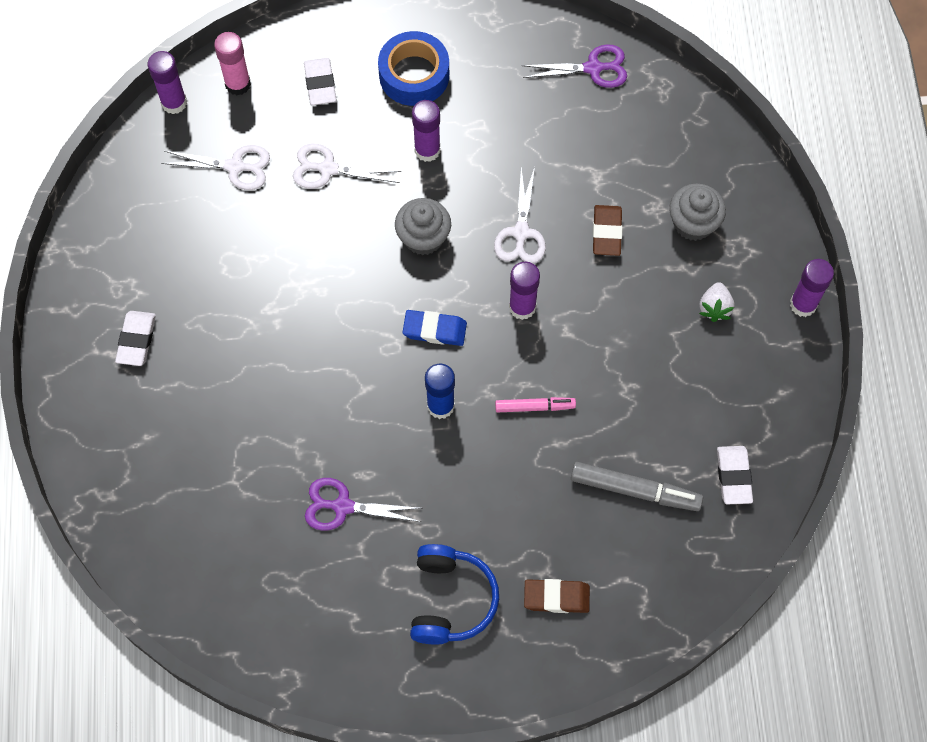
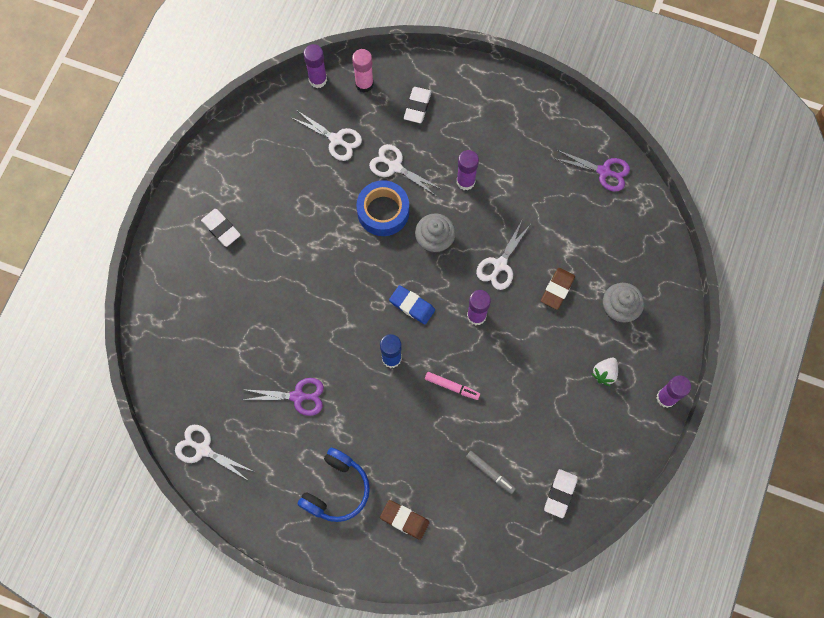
camera: 25 degrees right, 5 degrees up
white eraser [115,311,156,366] -> white eraser turned 75 degrees counterclockwise [201,209,241,247]
purple scissors [305,478,422,531] -> purple scissors turned 150 degrees clockwise [242,378,324,416]
blue tape [378,31,449,106] -> blue tape moved to [356,180,409,236]
grey marker [571,462,703,511] -> grey marker [466,451,516,494], size x0.62
none -> white scissors [175,425,254,481]

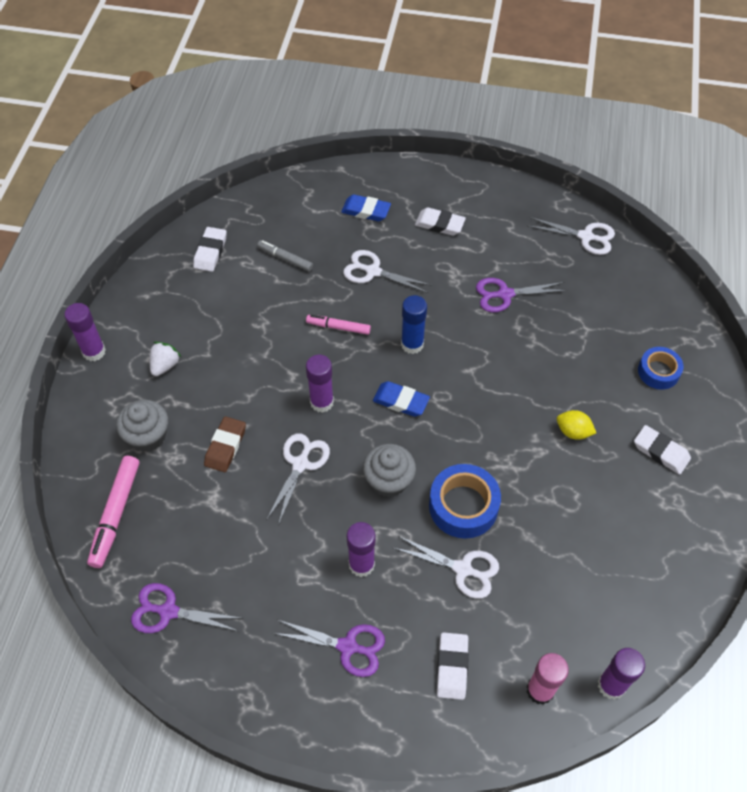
camera: 170 degrees right, 15 degrees down
white scissors [292,111,362,161] -> white scissors moved to [343,250,432,293]
blue headphones [298,448,370,522] -> white eraser [415,207,466,236]
brown eraser [380,500,429,540] -> blue eraser [341,194,391,221]
none -> pink marker [87,456,139,568]
none -> purple scissors [273,620,385,677]
none -> yellow lemon [557,410,596,440]
none -> blue tape [638,347,684,390]

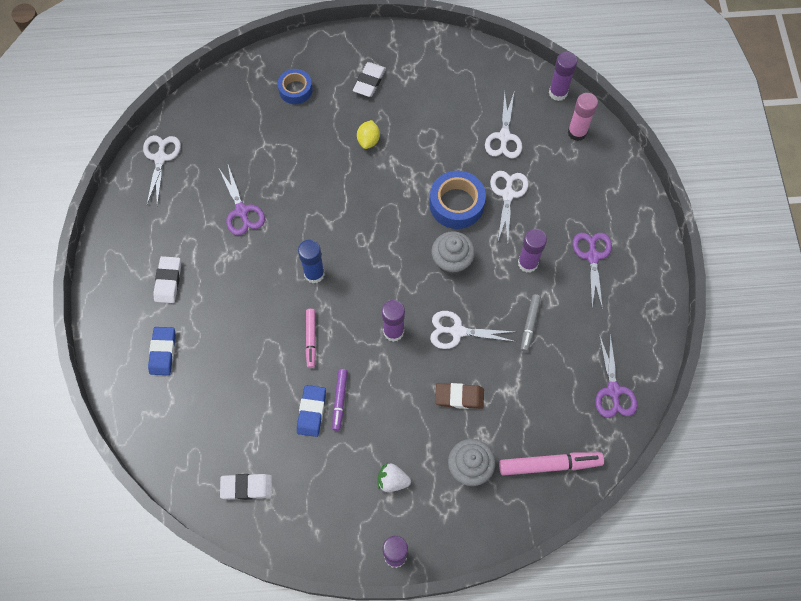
camera: 105 degrees left, 10 degrees up
grey marker [257,240,313,272] -> grey marker moved to [521,294,541,352]
white scissors [343,250,432,293] -> white scissors moved to [485,91,522,158]
blue eraser [373,381,430,417] -> blue eraser moved to [297,385,326,437]
white eraser [437,632,469,700] -> none
none -> purple marker [332,369,348,431]

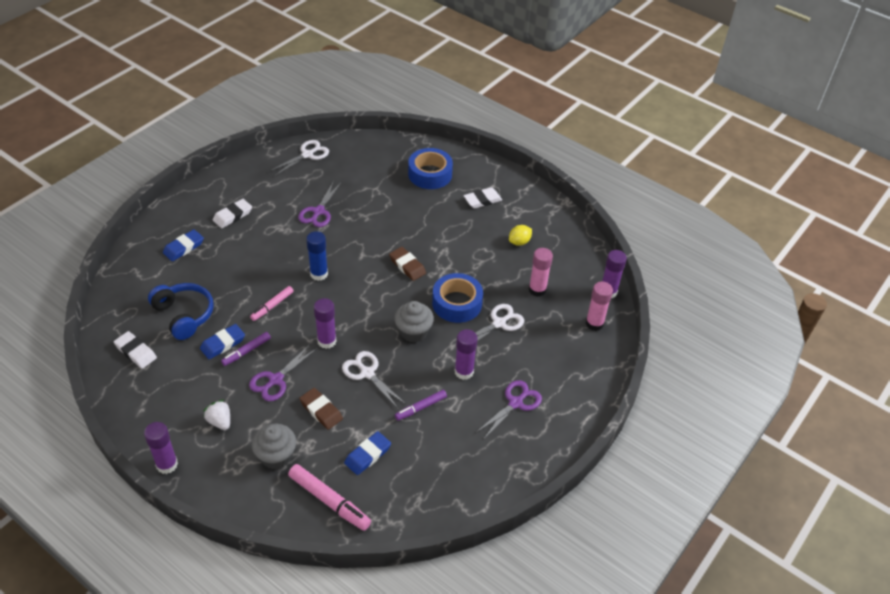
camera: 40 degrees right, 20 degrees down
blue tape [278,69,313,104] -> blue tape [408,148,453,189], size x1.55
yellow lemon [357,120,380,149] -> yellow lemon moved to [509,225,532,246]
white scissors [485,91,522,158] -> pink glue stick [529,248,553,297]
grey marker [521,294,541,352] -> purple marker [395,390,447,421]
purple scissors [595,333,637,418] -> purple scissors moved to [249,345,318,401]
none -> blue headphones [148,283,214,340]
none -> blue eraser [344,431,391,475]
none -> brown eraser [389,247,426,281]

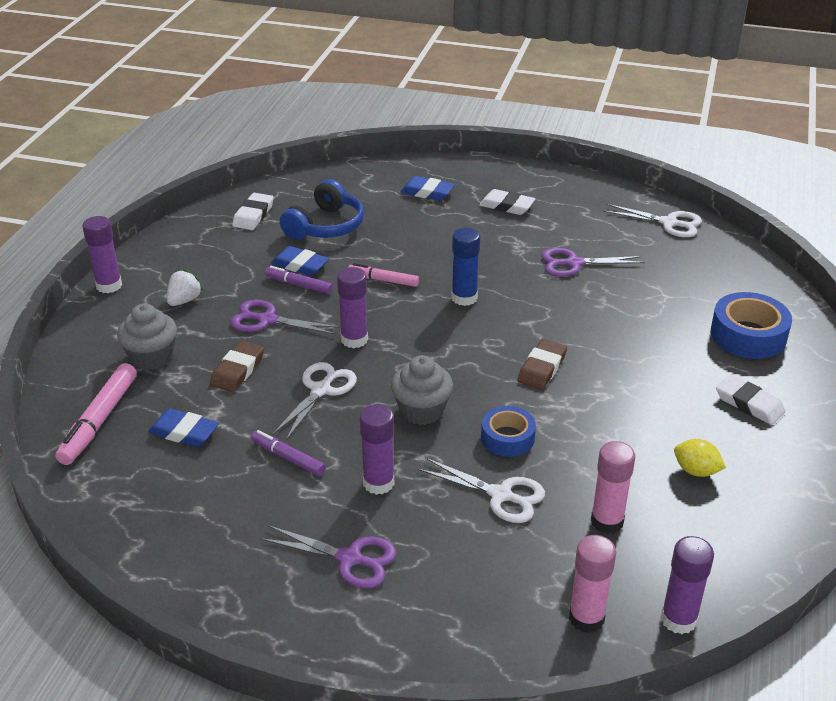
camera: 70 degrees right, 10 degrees down
blue tape [432,273,483,323] -> blue tape [481,406,536,457], size x0.65

